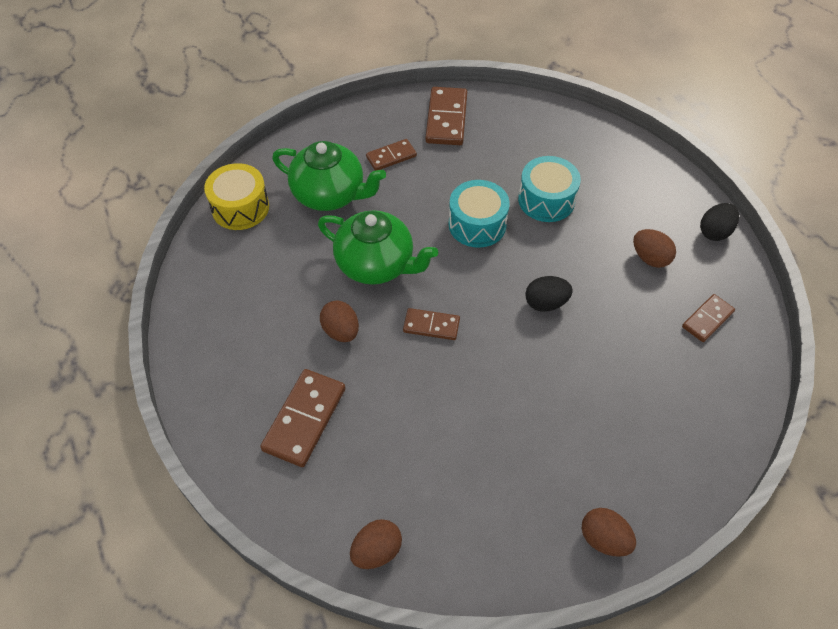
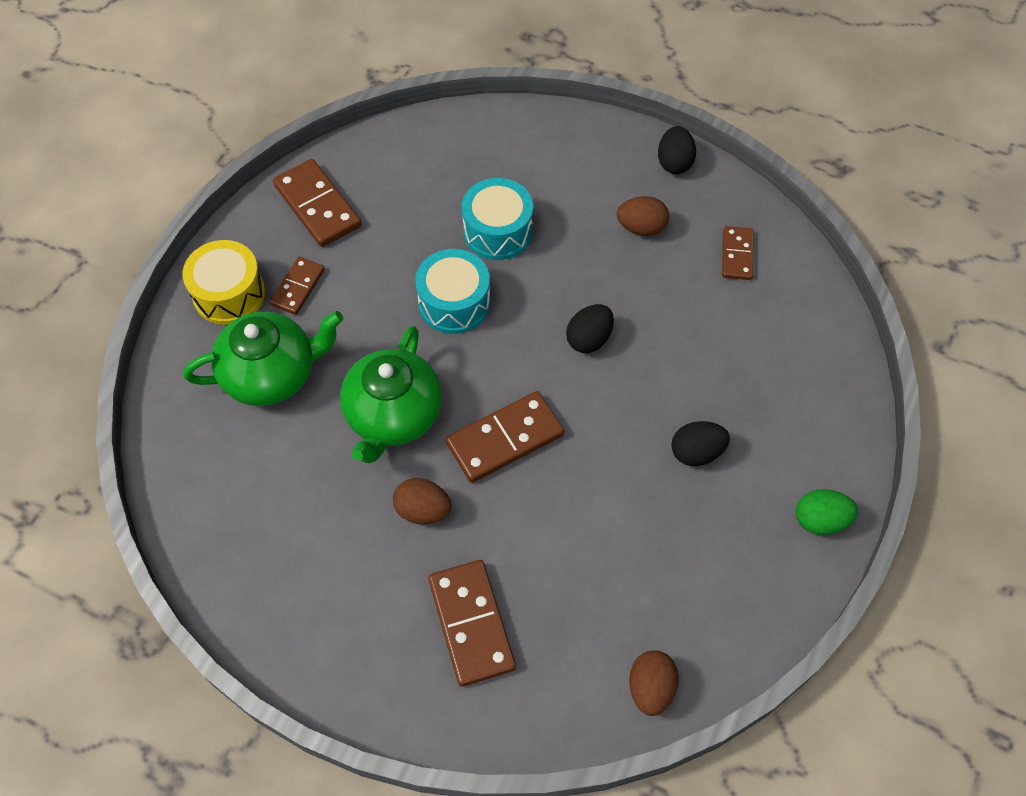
camera: 40 degrees left, 5 degrees up
yellow drum [204,163,269,230] -> yellow drum moved to [182,240,265,325]
green teapot [318,210,438,285] -> green teapot turned 120 degrees clockwise [340,326,442,463]
brown domino [403,308,460,340] -> brown domino [446,391,564,483], size x1.66
brown egg [582,508,636,557] -> green egg [796,489,858,535]
none -> black egg [671,421,730,466]

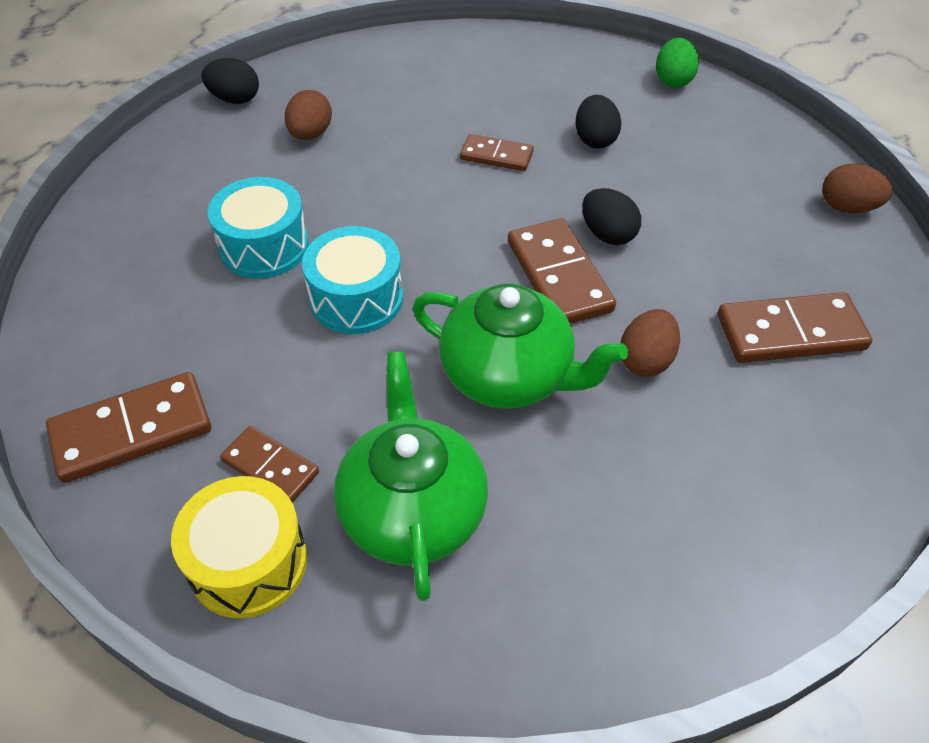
camera: 80 degrees left, 10 degrees down
black egg [566,304,614,353] -> black egg moved to [582,188,641,245]
brown domino [722,226,754,280] -> brown domino moved to [460,134,534,171]

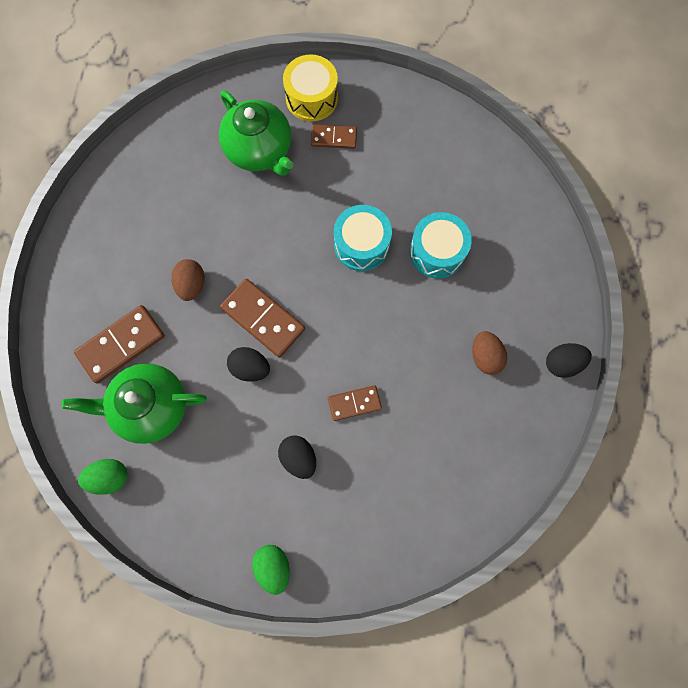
camera: 150 degrees right, 25 degrees up
brown domino [46,372,211,483] -> none
green teapot [413,284,628,409] -> green teapot moved to [62,363,207,444]
brown egg [822,163,893,213] -> green egg [78,459,127,495]

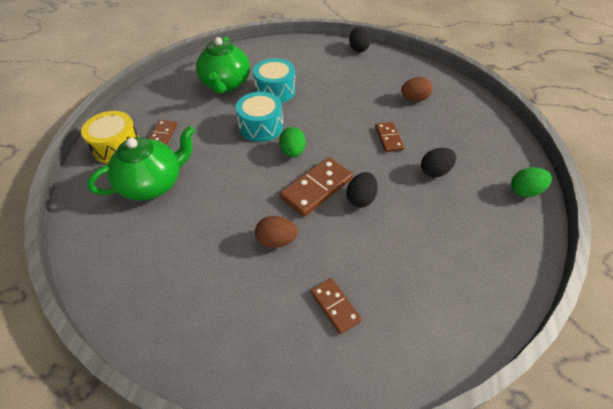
camera: 85 degrees left, 25 degrees down
green teapot [62,363,207,444] -> green teapot moved to [196,37,250,94]
brown domino [74,305,165,384] -> brown domino [311,278,362,334], size x0.60
green egg [78,459,127,495] -> green egg moved to [279,127,306,158]
brown egg [472,331,507,375] -> brown egg moved to [401,77,432,101]

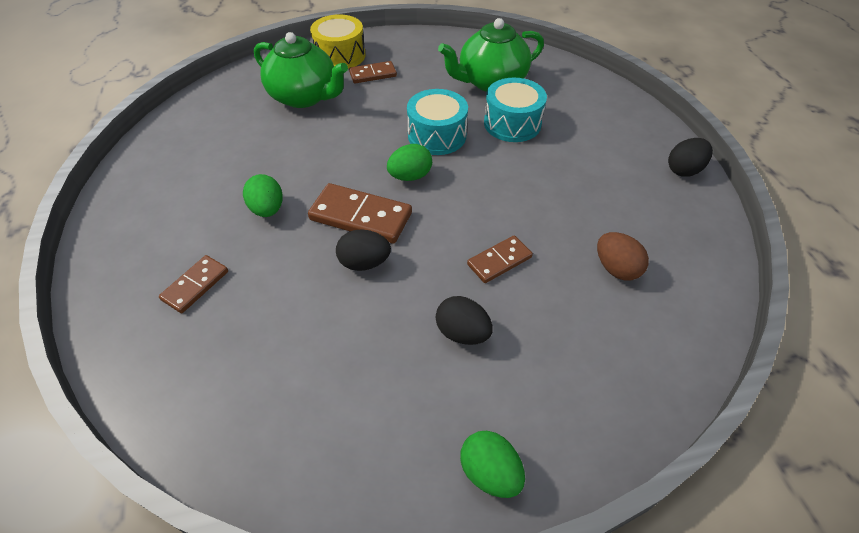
camera: 65 degrees right, 0 degrees up
brown egg [255,216,298,248] -> green egg [243,174,283,217]

